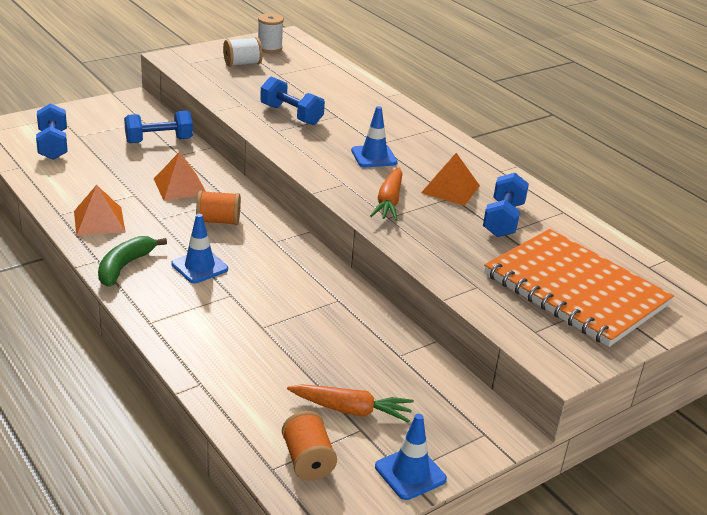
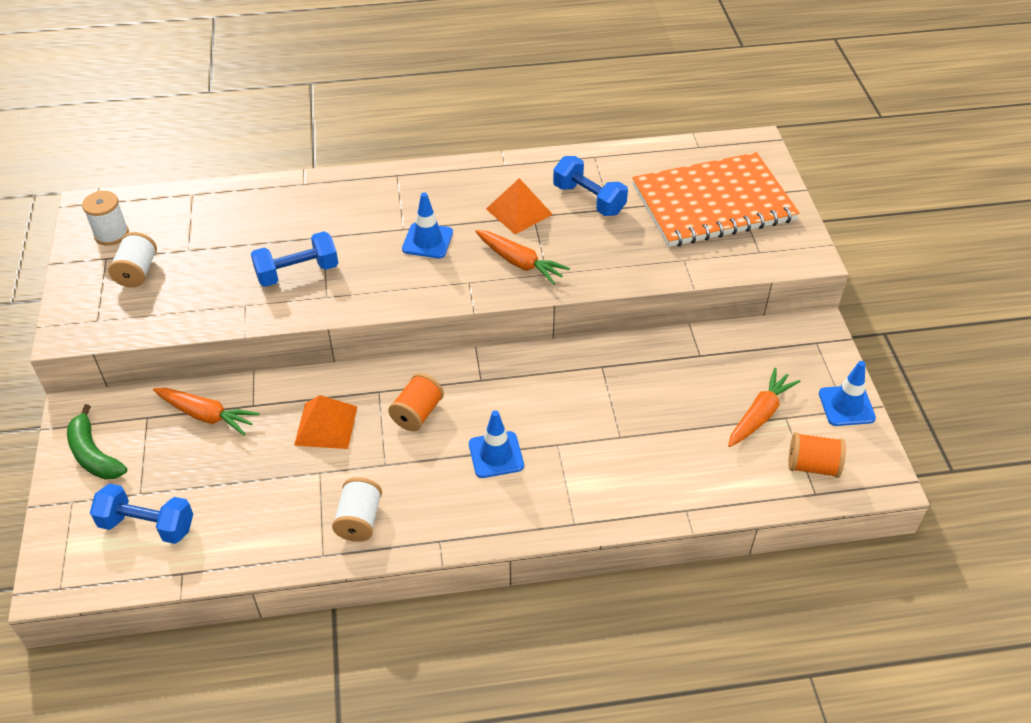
camera: 60 degrees left, 15 degrees up
orange pyramid [74,185,125,236] -> white spool [332,477,382,542]
green banana [98,236,167,287] -> green banana moved to [67,404,127,480]
blue dumbbell [124,110,193,143] -> orange carrot [153,388,259,436]

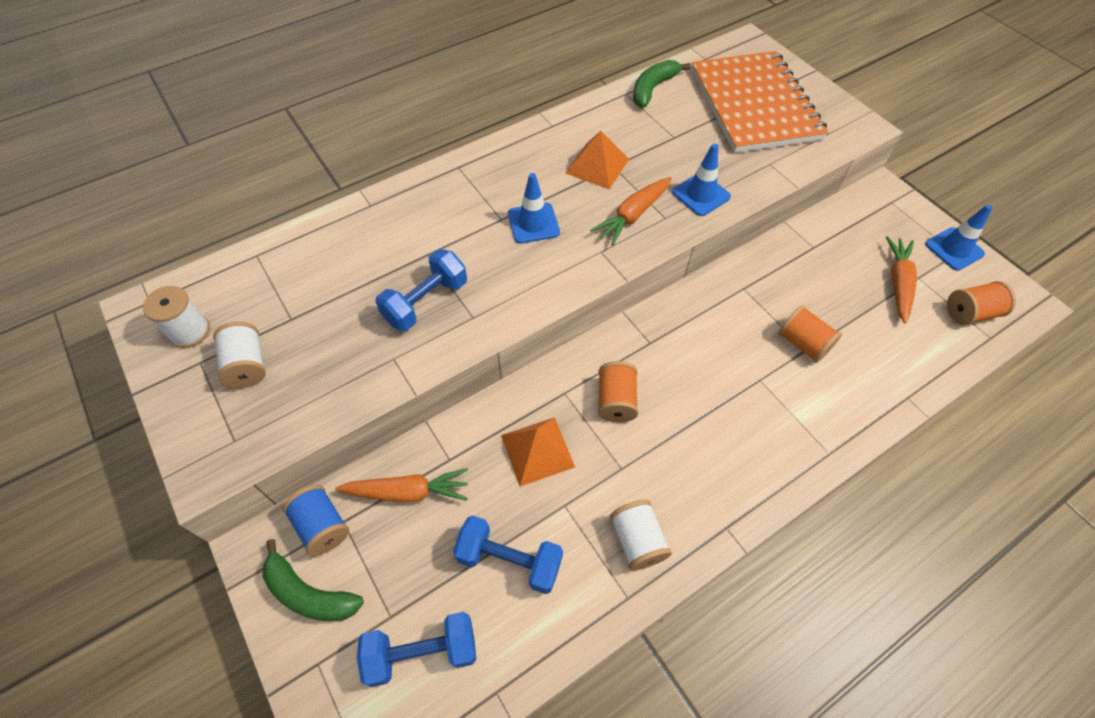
camera: 25 degrees left, 10 degrees up
blue traffic cone [469,410,524,478] -> blue traffic cone moved to [672,144,731,216]
orange carrot [475,230,570,285] -> orange carrot turned 120 degrees clockwise [590,177,672,246]
blue dumbbell [553,156,628,216] -> blue dumbbell moved to [453,515,563,594]
orange notebook [632,152,799,247] -> orange notebook turned 60 degrees counterclockwise [691,51,829,153]
none -> blue spool [283,485,349,556]
none -> green banana [633,60,691,108]
none -> orange spool [778,305,842,363]

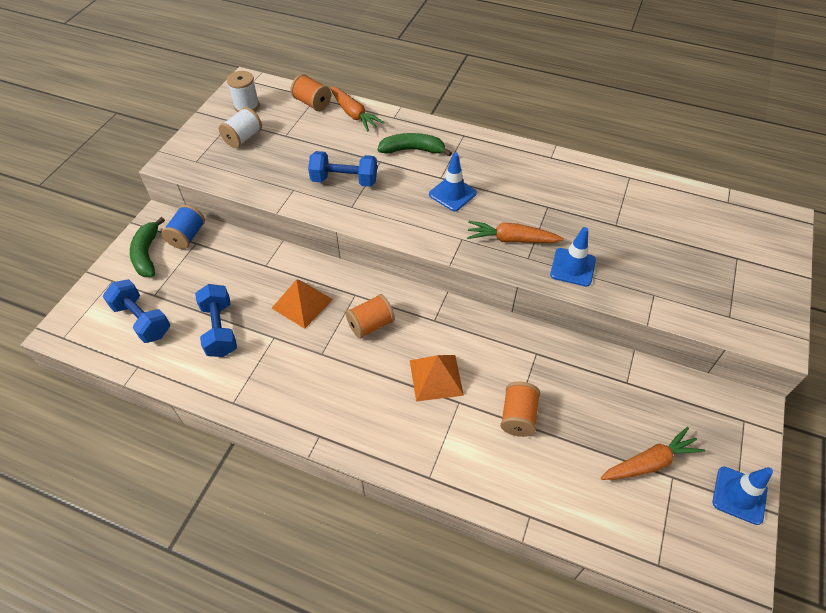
camera: 55 degrees right, 5 degrees down
orange carrot [335,468,468,502] -> orange carrot moved to [330,86,385,131]
orange pyramid [565,131,629,189] -> orange pyramid moved to [410,355,464,402]
white spool [610,500,672,570] -> none
green banana [633,60,691,108] -> green banana moved to [377,133,452,156]
orange notebook [691,51,829,153] -> none
orange spool [947,281,1016,325] -> orange spool moved to [291,74,331,111]

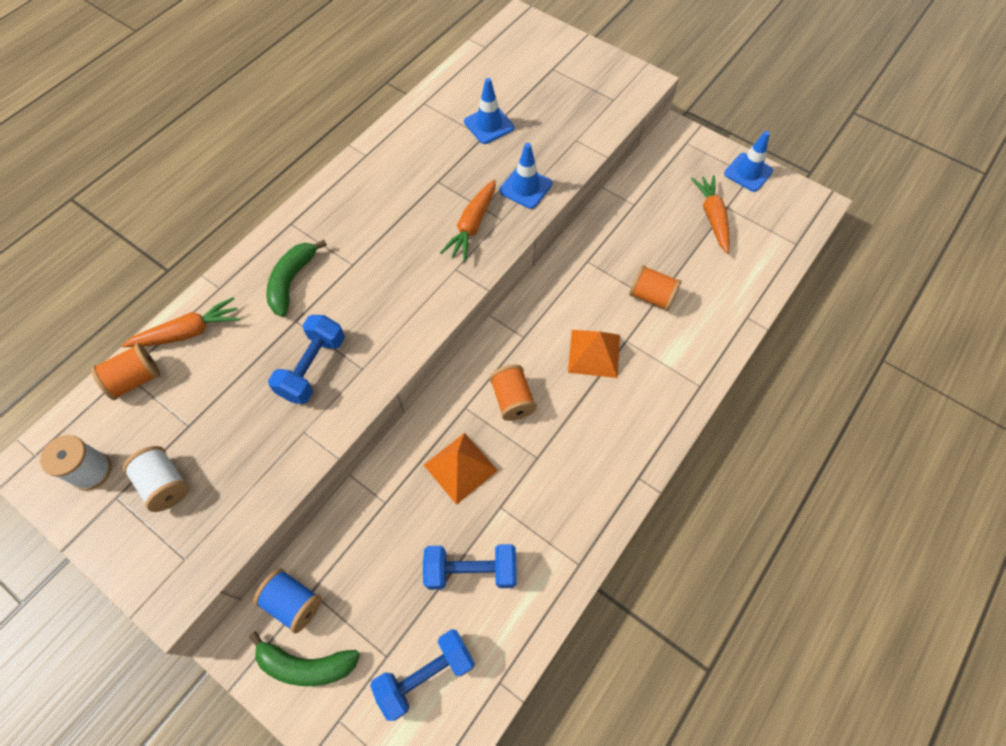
camera: 75 degrees left, 10 degrees up
blue traffic cone [429,153,477,211] -> blue traffic cone moved to [464,78,514,144]

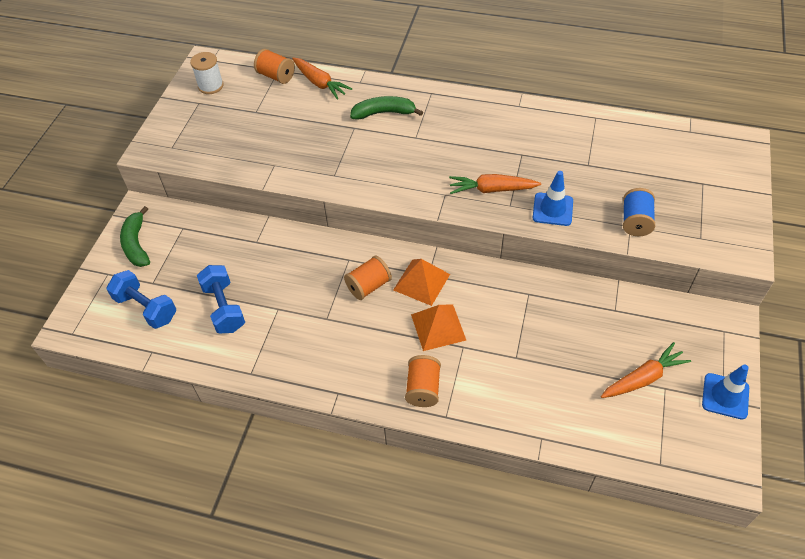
camera: 70 degrees right, 10 degrees down
white spool [123,446,189,512] -> none
blue spool [253,569,322,634] -> blue spool moved to [623,188,655,236]
blue dumbbell [268,315,345,404] -> none
orange pyramid [424,433,498,505] -> orange pyramid moved to [393,259,450,306]
blue traffic cone [464,78,514,144] -> none
orange spool [629,265,682,311] -> orange spool moved to [405,355,441,407]

